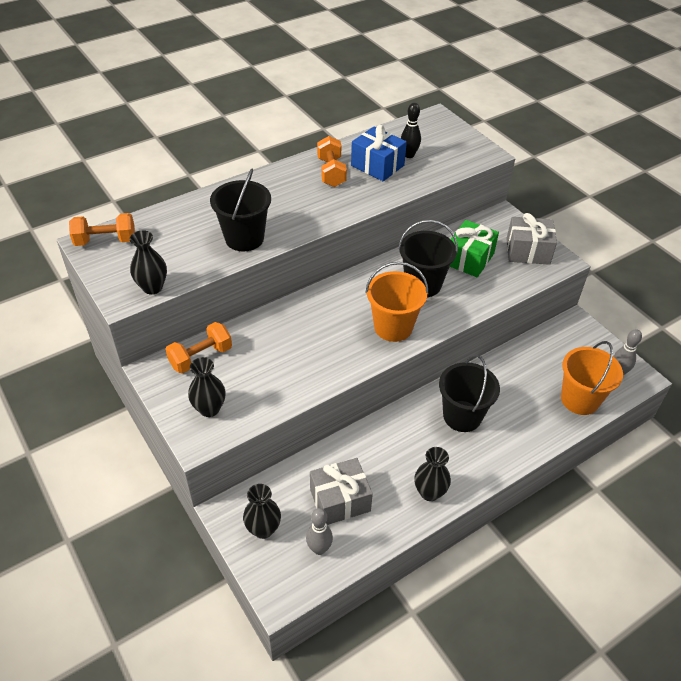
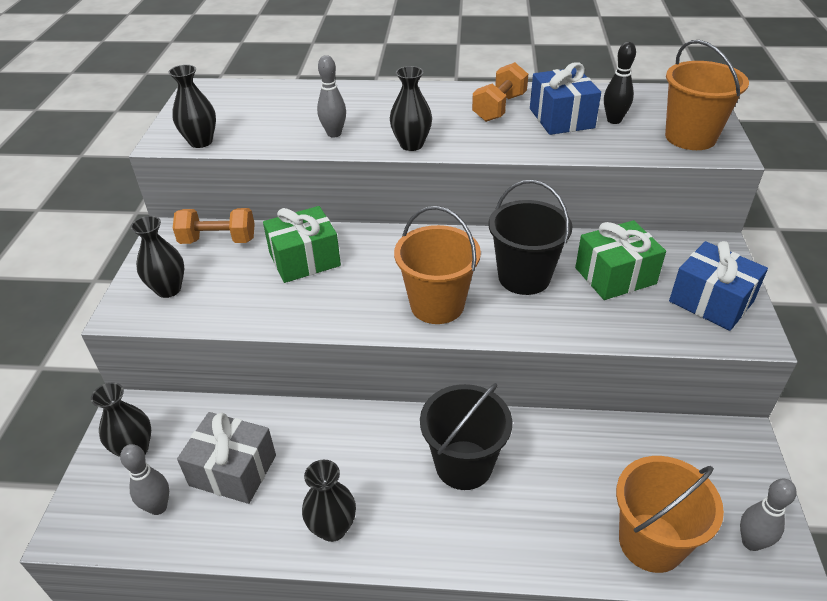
camera: 40 degrees right, 5 degrees down
orange dumbbell [69,213,135,246] -> none
black bucket [210,168,271,252] -> grey bowling pin [317,55,346,138]
grey gift [506,213,557,265] -> blue gift [669,241,768,331]
none -> green gift [263,206,341,283]
none -> black vase [390,66,432,151]
none -> orange bucket [665,40,749,150]

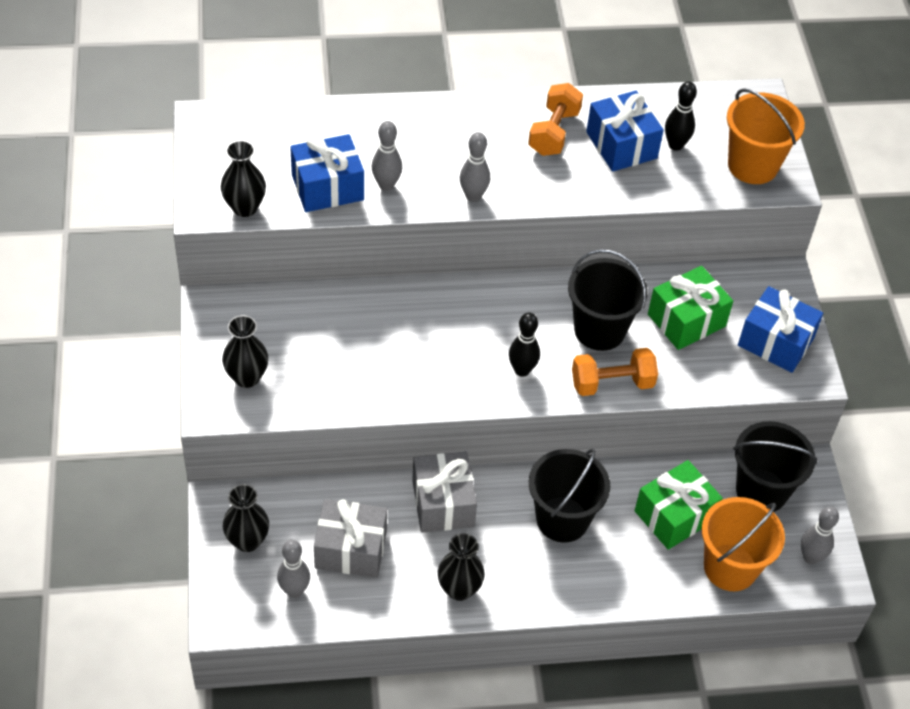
camera: 15 degrees left, 10 degrees up
orange dumbbell [173,208,255,244] -> orange dumbbell moved to [572,348,658,396]
green gift [263,206,341,283] -> green gift moved to [635,460,723,550]
black vase [390,66,432,151] -> grey bowling pin [460,132,490,202]
orange bucket [394,206,481,324] -> black bowling pin [509,312,540,377]
none -> blue gift [290,134,364,212]
none -> grey gift [412,452,477,533]
none -> black bucket [733,421,817,512]

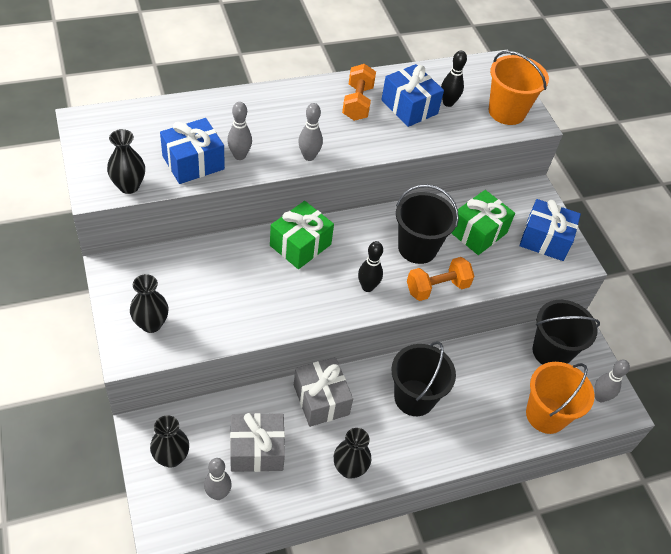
camera: 15 degrees left, 0 degrees up
green gift [635,460,723,550] -> green gift moved to [270,201,334,269]

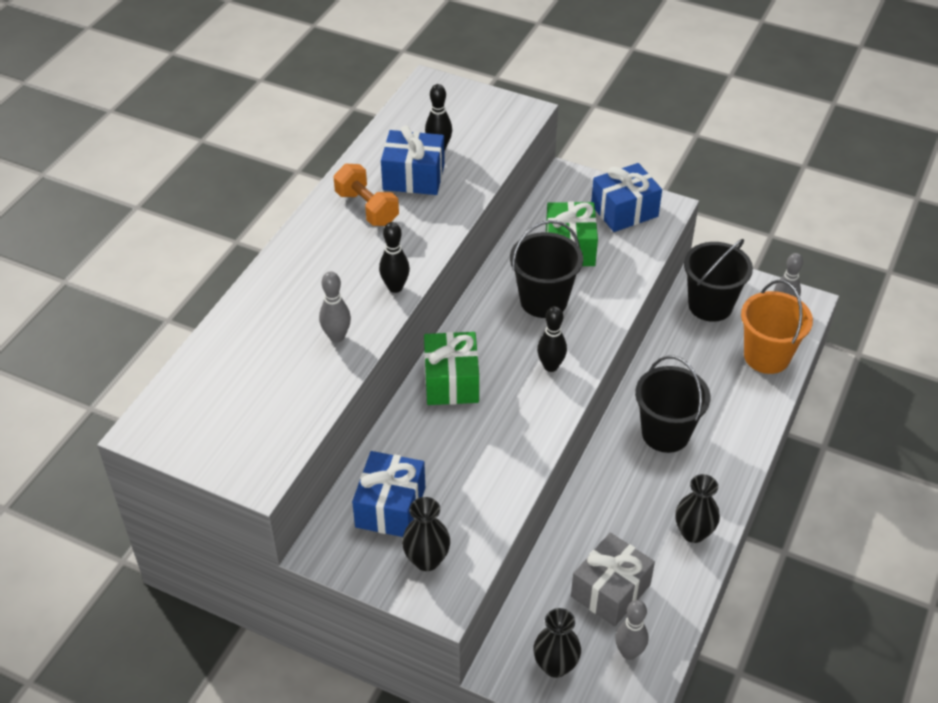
camera: 40 degrees left, 5 degrees down
black vase [107,129,145,194] -> none
blue gift [160,118,225,184] -> blue gift moved to [352,451,425,537]
grey gift [294,357,353,427] -> none
grey bowling pin [298,103,323,161] -> black bowling pin [379,222,410,293]
orange dumbbell [407,257,474,301] -> none
orange bucket [489,51,549,125] -> none

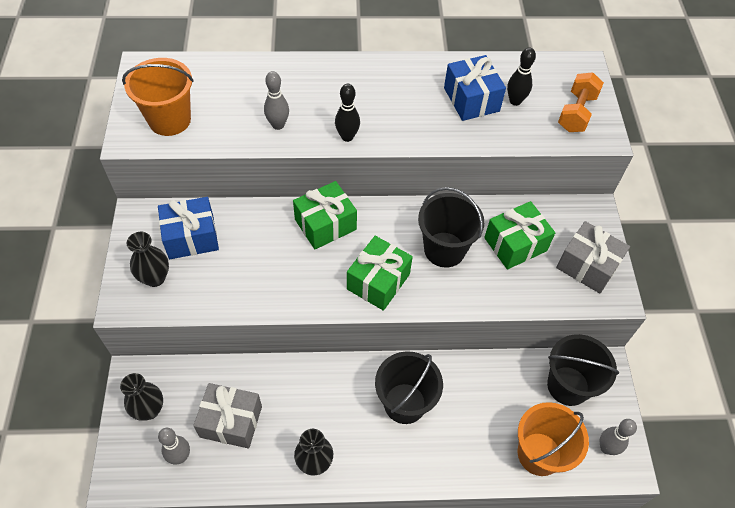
camera: 60 degrees right, 10 degrees up
orange dumbbell [334,164,399,226] -> orange dumbbell moved to [558,72,604,132]
black bowling pin [537,306,567,372] -> green gift [347,236,413,311]
blue gift [591,163,662,232] -> grey gift [556,221,630,293]
none -> orange bucket [122,58,194,136]

